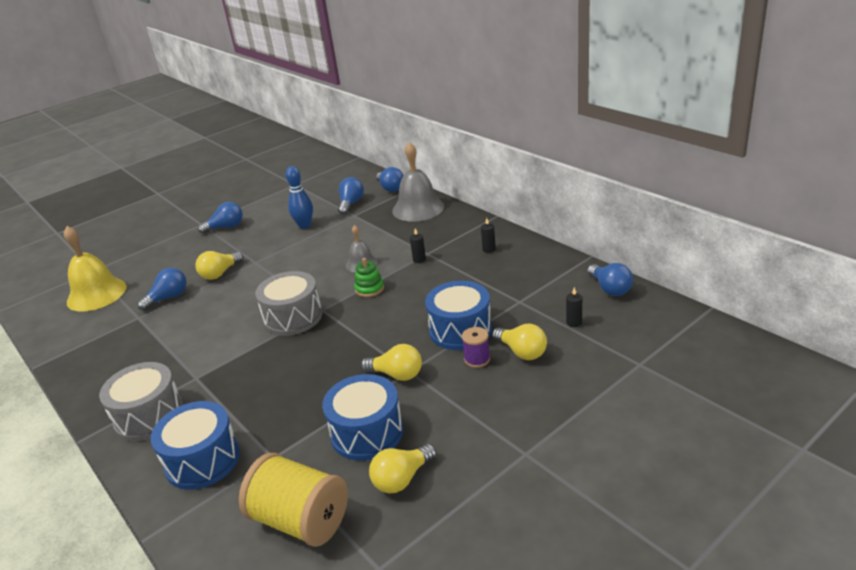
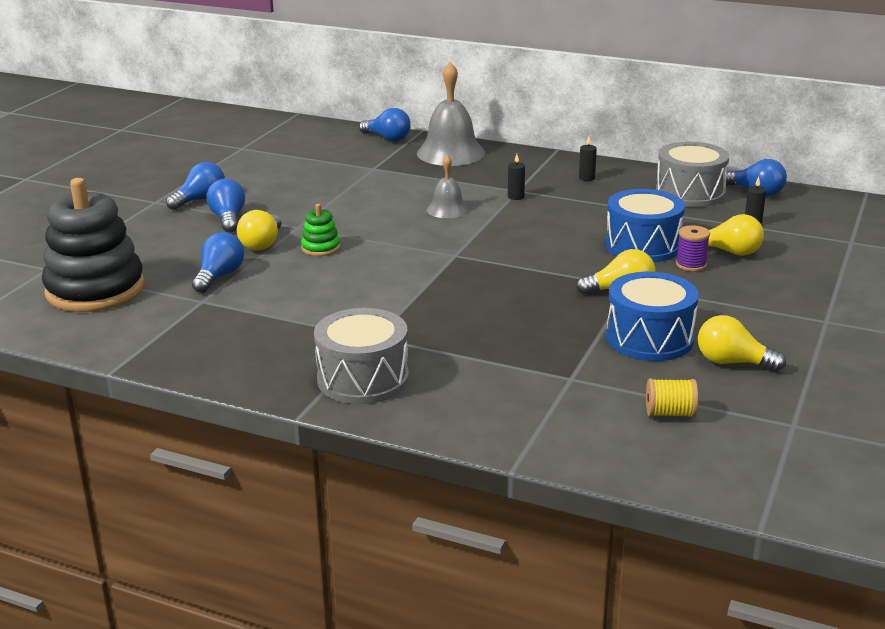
camera: 30 degrees left, 5 degrees down
yellow bell [64,226,127,312] -> black stacking toy [42,178,145,312]
blue drum [151,401,240,490] -> none
yellow spool [239,453,348,547] -> yellow spool [646,379,698,417], size x0.48
grey drum [255,271,322,336] -> grey drum moved to [656,142,729,207]
blue bowling pin [285,166,313,229] -> none
blue light bulb [338,177,364,215] -> blue light bulb moved to [206,179,245,233]
green stacking toy [354,258,384,297] -> green stacking toy moved to [301,204,340,256]
yellow light bulb [369,444,436,493] -> yellow light bulb turned 90 degrees clockwise [698,315,786,371]

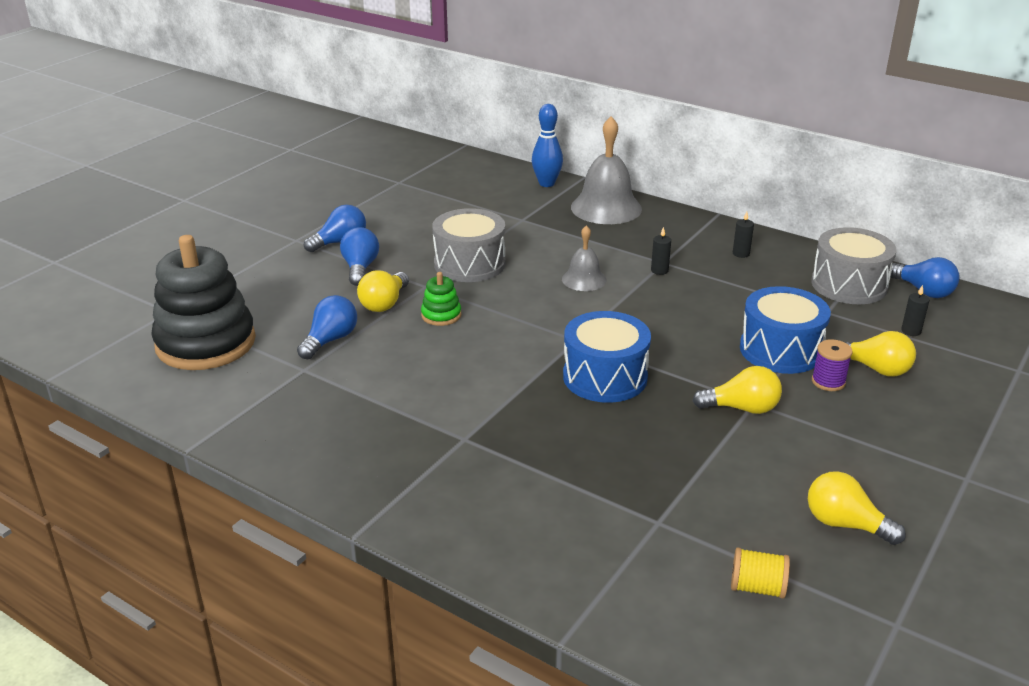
camera: 10 degrees right, 5 degrees up
grey drum [314,308,409,404] -> grey drum moved to [432,208,506,282]
blue light bulb [359,108,411,141] -> blue bowling pin [532,104,563,187]
blue drum [606,272,699,361] -> blue drum moved to [563,311,651,403]

